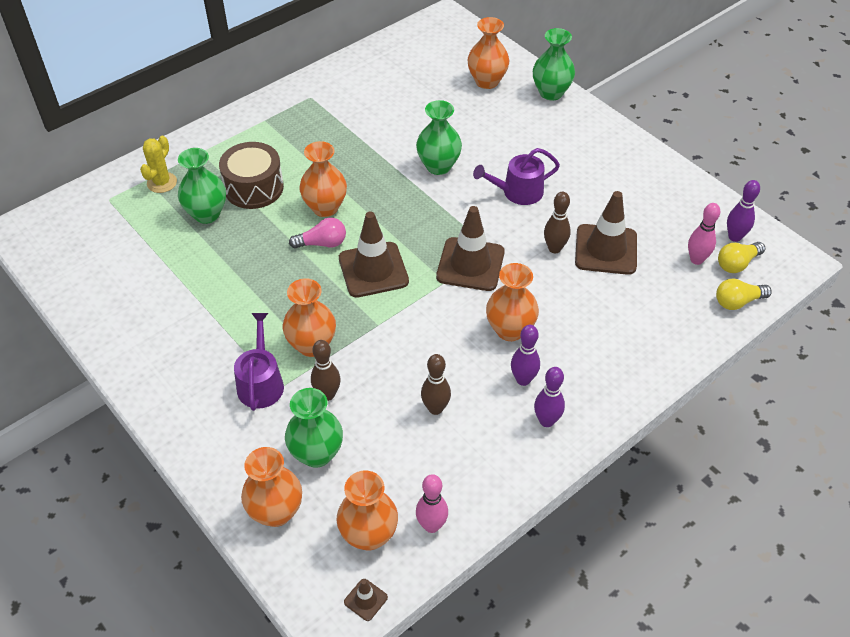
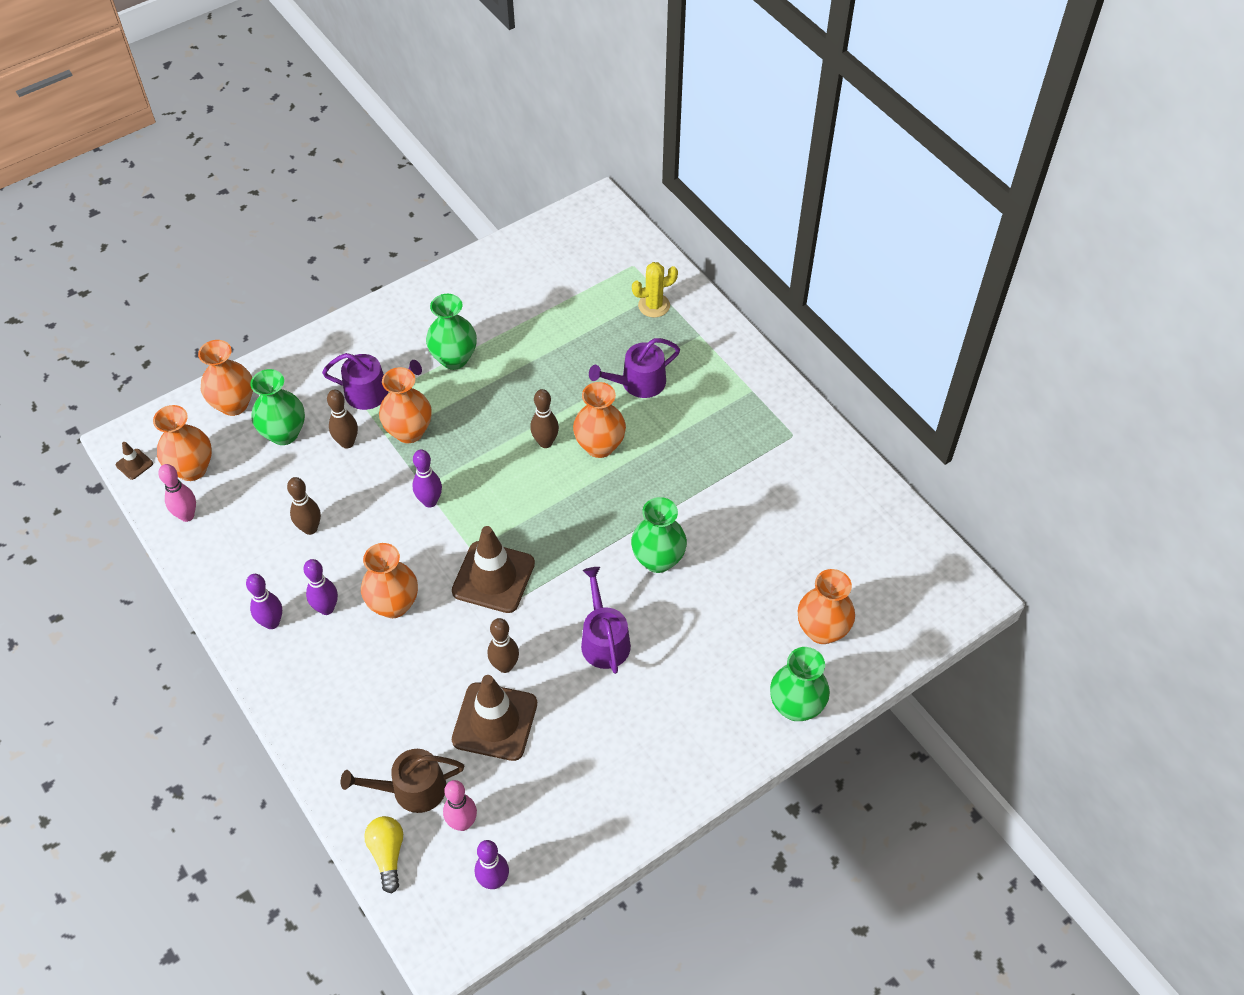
camera: 95 degrees right, 5 degrees up
yellow cactus [140,136,177,193] -> yellow cactus turned 45 degrees counterclockwise [632,262,678,318]
green vase [178,148,226,224] -> green vase moved to [426,294,477,370]
brown drum [219,142,284,209] -> purple watering can [589,338,680,398]
pink light bulb [289,218,346,249] -> brown bowling pin [530,389,559,448]
brown traffic cone [339,212,409,298] -> none
yellow light bulb [718,242,765,273] -> none
none -> brown watering can [341,749,464,813]
none -> purple bowling pin [412,449,442,508]

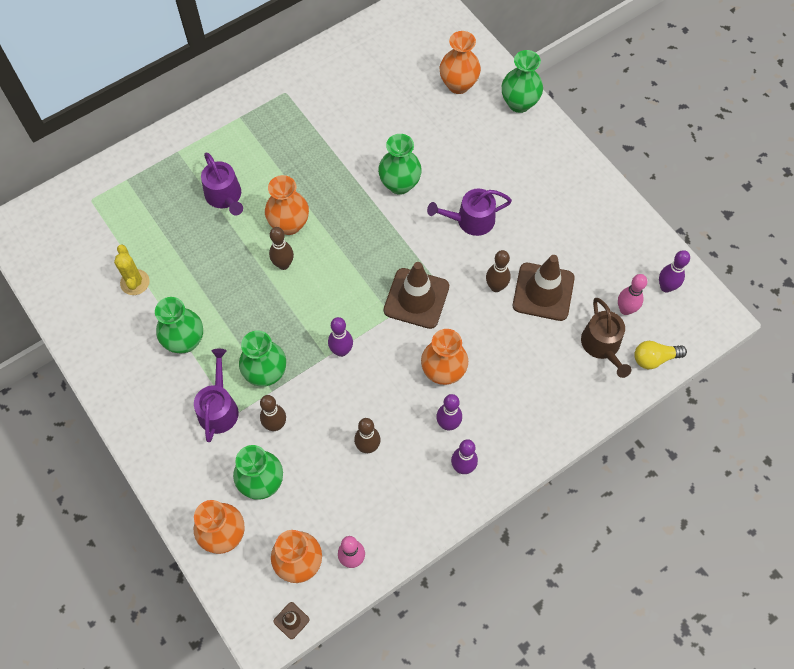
camera: 90 degrees left, 10 degrees up
orange vase [379,367,432,443] -> green vase [239,330,286,386]
yellow cactus [632,262,678,318] -> yellow cactus moved to [114,245,150,295]

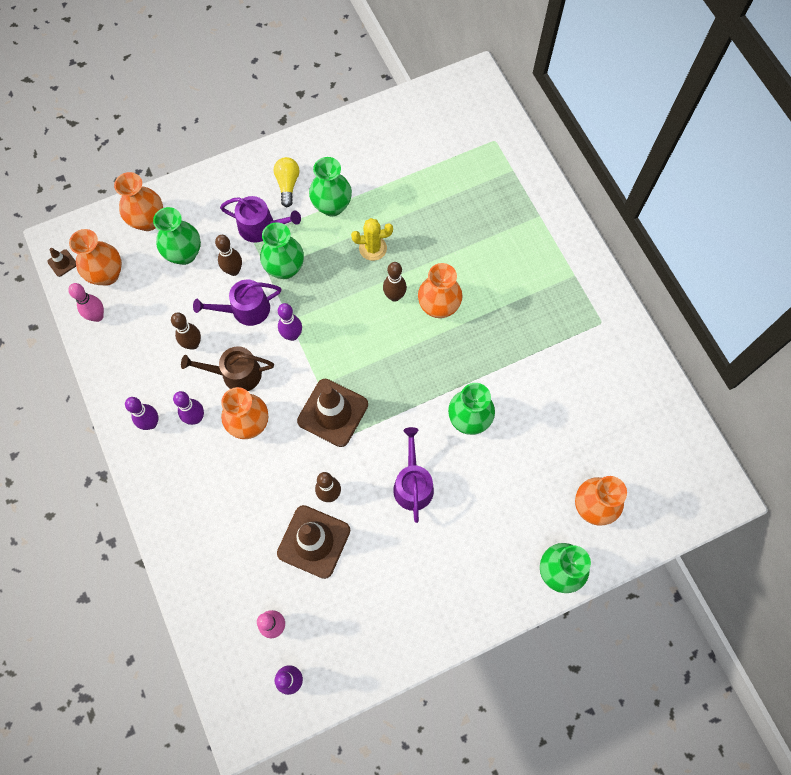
camera: 100 degrees right, 5 degrees up
yellow cactus [114,245,150,295] -> yellow cactus moved to [351,218,393,261]
purple watering can [201,153,243,216] -> purple watering can moved to [193,280,281,326]
brown watering can [581,298,631,378] -> brown watering can moved to [181,346,274,391]
yellow light bulb [634,341,687,369] -> yellow light bulb moved to [274,157,299,207]

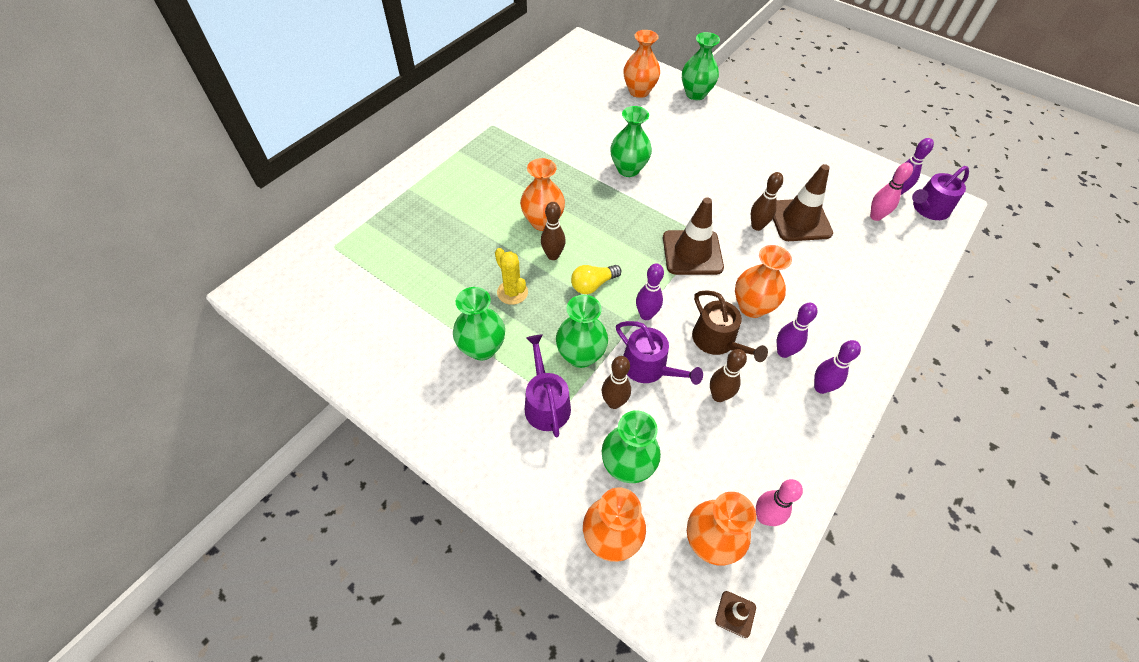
camera: 120 degrees left, 15 degrees down
yellow light bulb [274,157,299,207] -> yellow light bulb moved to [571,265,621,294]
purple watering can [393,427,434,523] -> purple watering can moved to [912,166,969,220]

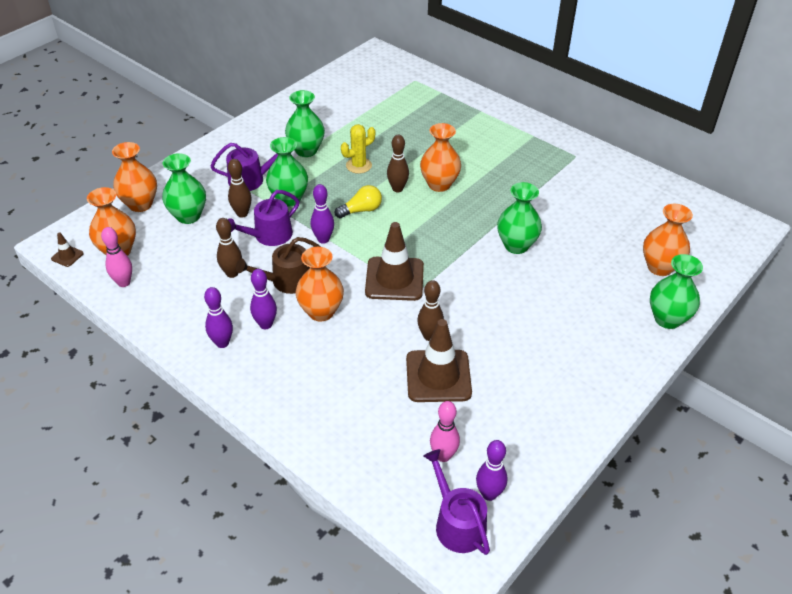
camera: 95 degrees right, 10 degrees down
yellow light bulb [571,265,621,294] -> yellow light bulb turned 90 degrees clockwise [335,185,382,218]

